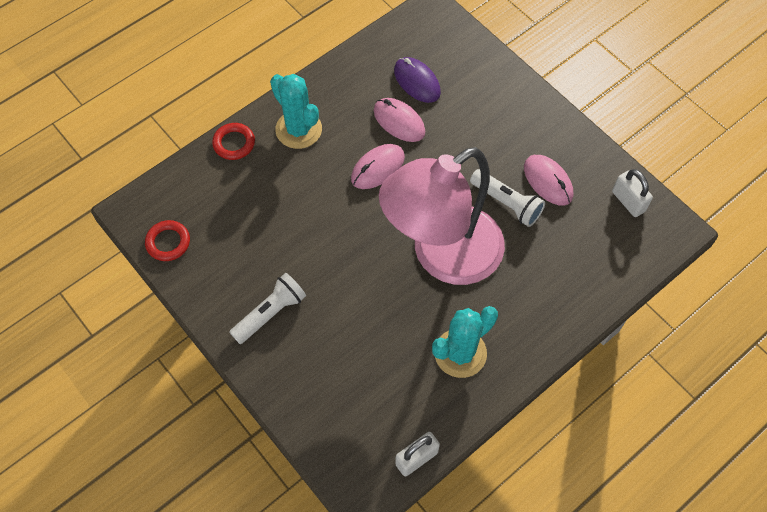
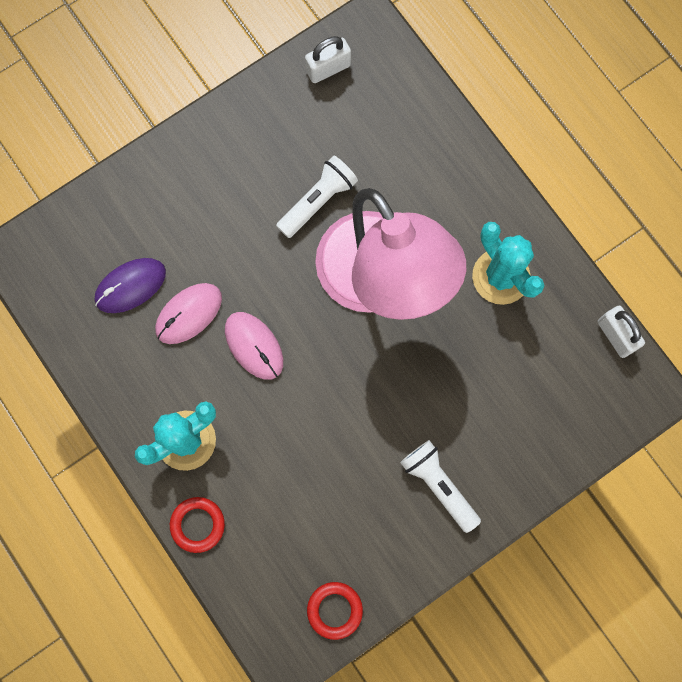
camera: 85 degrees left, 15 degrees up
pink mouse [524,155,573,206] -> none

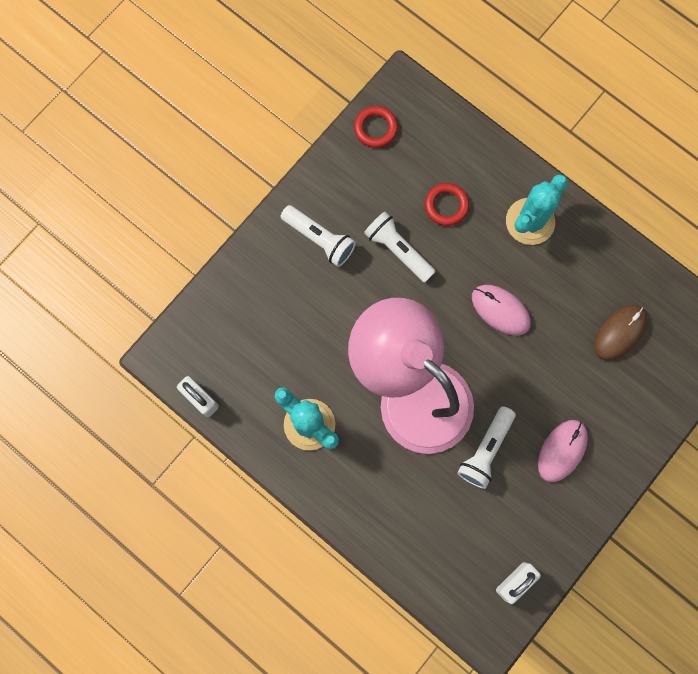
camera: 165 degrees right, 0 degrees up
purple mouse [95,258,166,313] -> brown mouse [594,305,647,361]
pink mouse [155,283,222,344] -> pink mouse moved to [538,420,588,482]
red ring [170,497,225,553] -> red ring moved to [425,183,469,226]
none -> white flashlight [364,211,436,283]

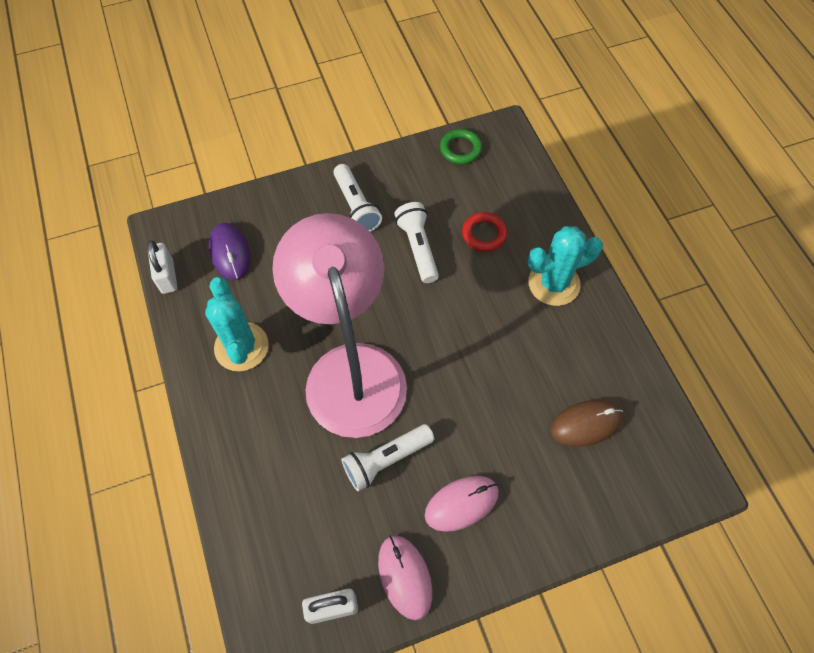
camera: 30 degrees right, 15 degrees down
red ring [354,106,398,148] -> green ring [440,129,482,164]
pink mouse [472,285,531,335] -> pink mouse moved to [378,535,433,620]
none -> purple mouse [209,223,250,280]

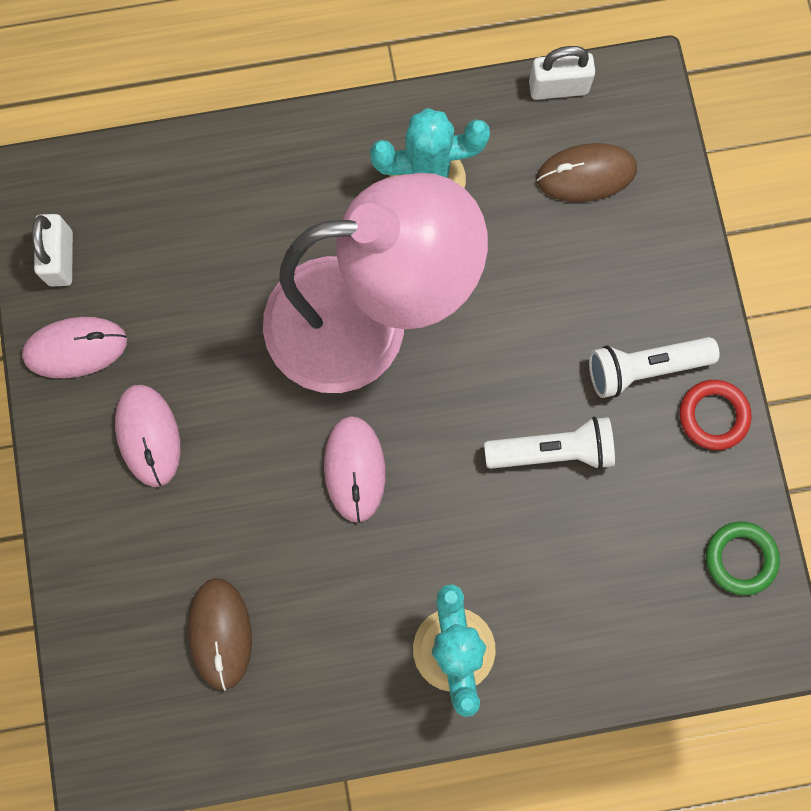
camera: 100 degrees right, 15 degrees up
purple mouse [209,223,250,280] -> brown mouse [537,143,637,202]
white flashlight [341,424,434,492] -> none
red ring [462,212,507,252] -> red ring moved to [680,380,752,450]
none -> pink mouse [324,416,386,523]

